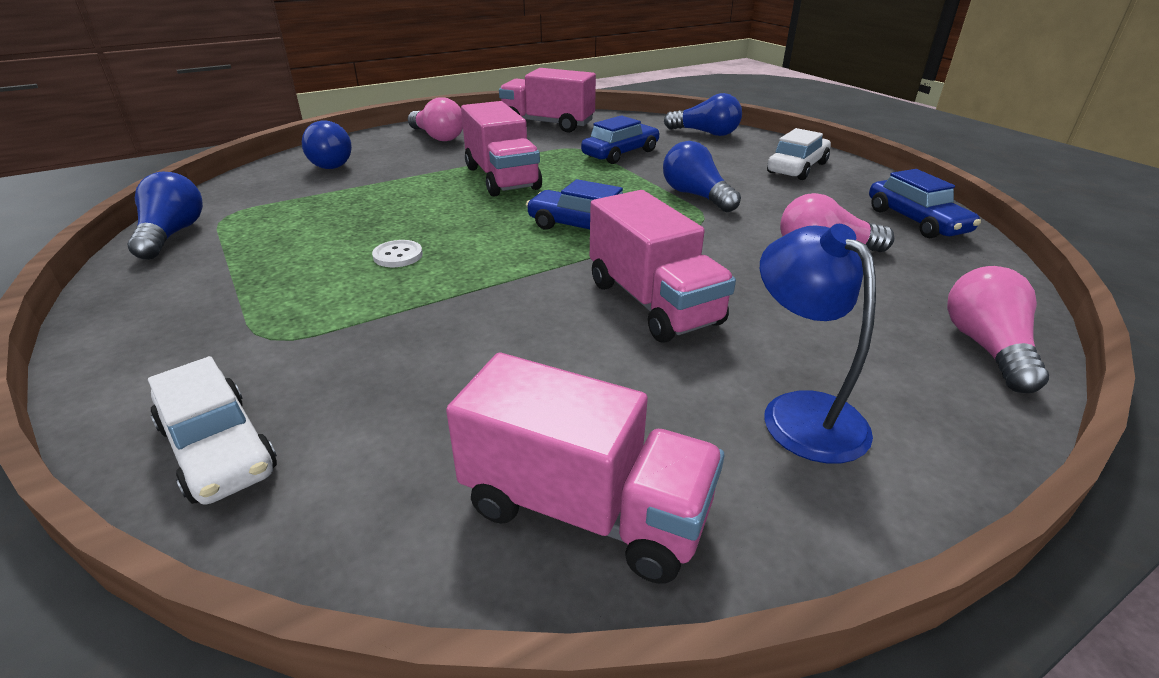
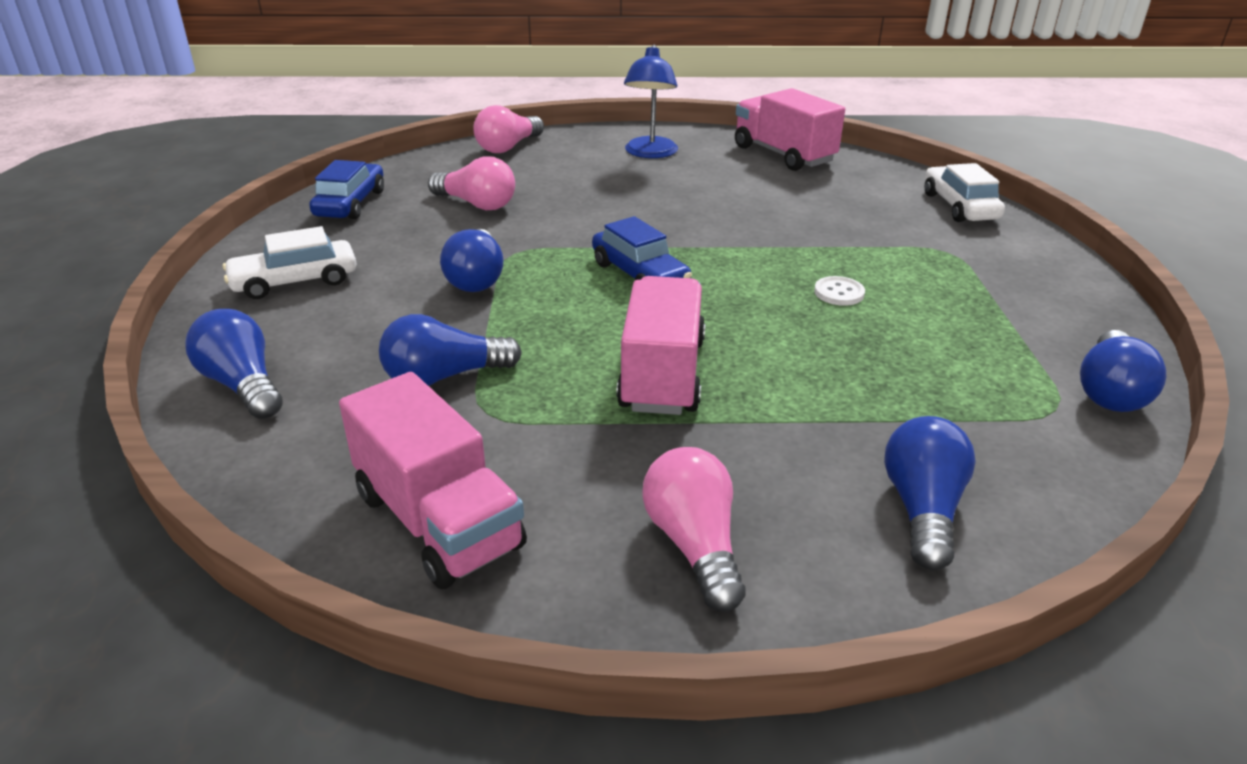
camera: 150 degrees left, 0 degrees up
blue car [581,115,660,164] -> blue light bulb [379,314,522,386]
pink truck [590,190,736,343] -> none

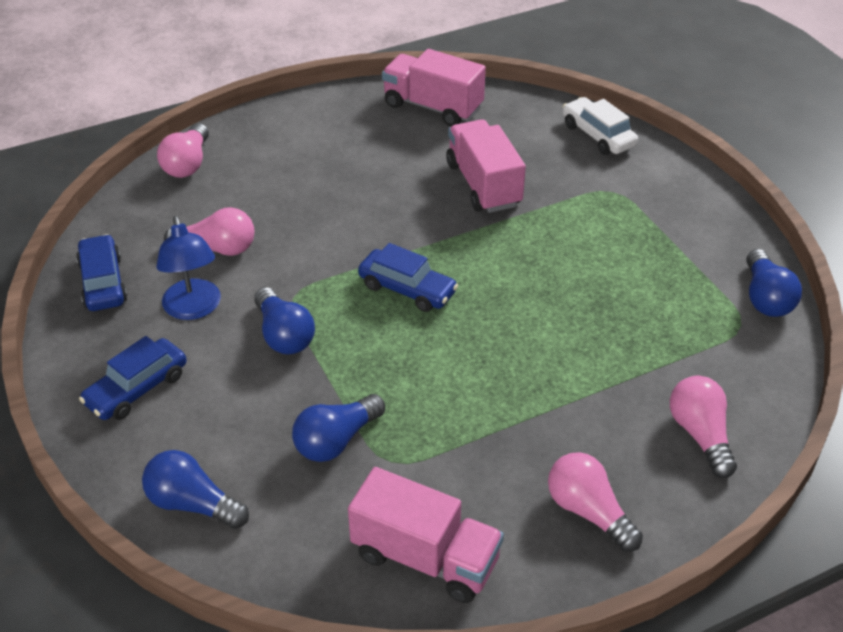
camera: 25 degrees left, 10 degrees up
white car [223,226,356,299] -> blue car [79,336,187,420]
pink truck [616,276,705,415] -> pink truck moved to [446,119,526,213]
blue lamp [624,45,678,158] -> blue lamp moved to [157,216,221,320]
white button [814,276,865,306] -> none
blue light bulb [884,416,976,571] -> pink light bulb [670,376,737,478]

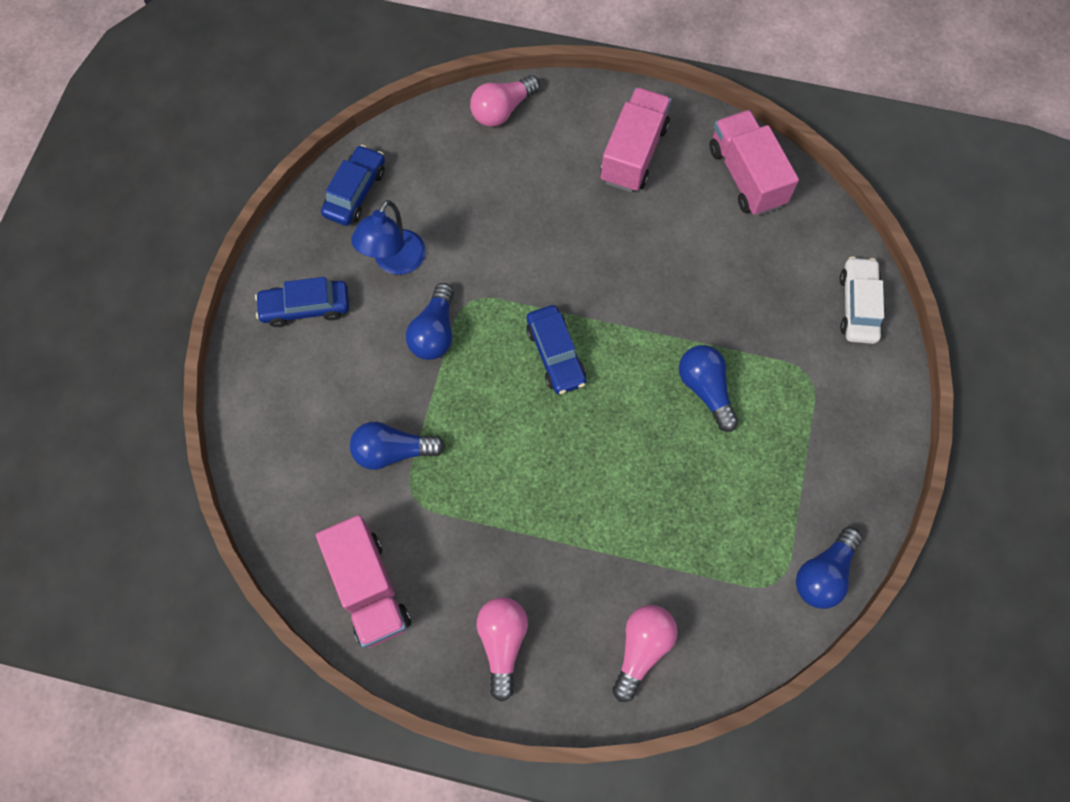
camera: 40 degrees right, 25 degrees up
blue light bulb [142,450,249,529] -> blue light bulb moved to [679,345,738,432]
pink light bulb [164,207,254,256] -> none
pink truck [446,119,526,213] -> pink truck moved to [600,87,671,192]

